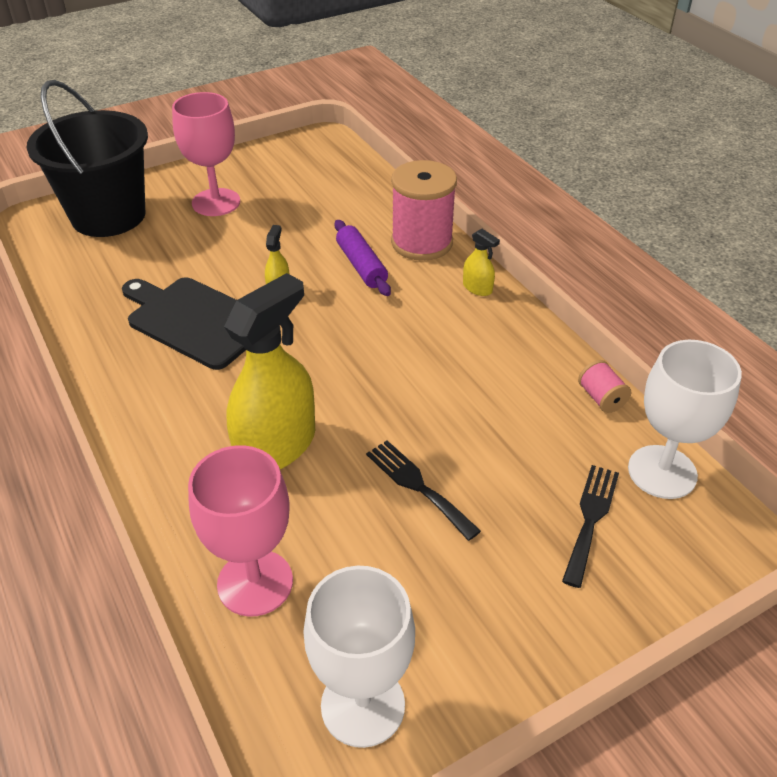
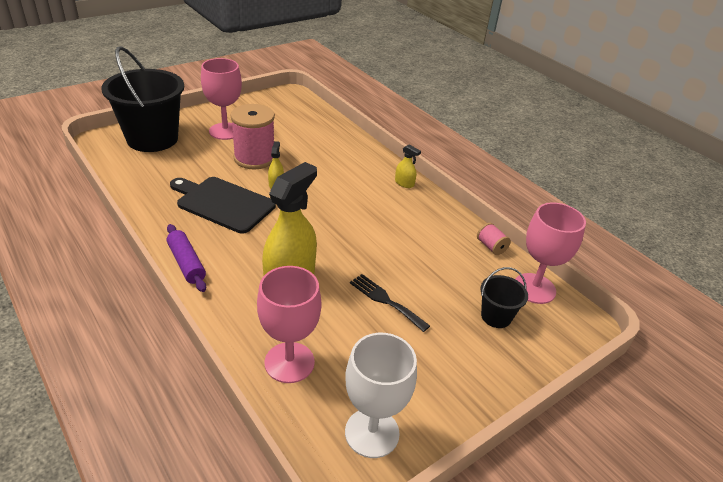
camera: 10 degrees left, 5 degrees down
purple rolling pin [335,220,391,296] -> purple rolling pin moved to [167,224,206,292]
pink spool [391,160,457,261] -> pink spool moved to [231,104,275,169]
black fork [562,465,619,588] -> black bucket [481,267,528,328]
white goblet [628,340,742,499] -> pink goblet [515,202,586,304]

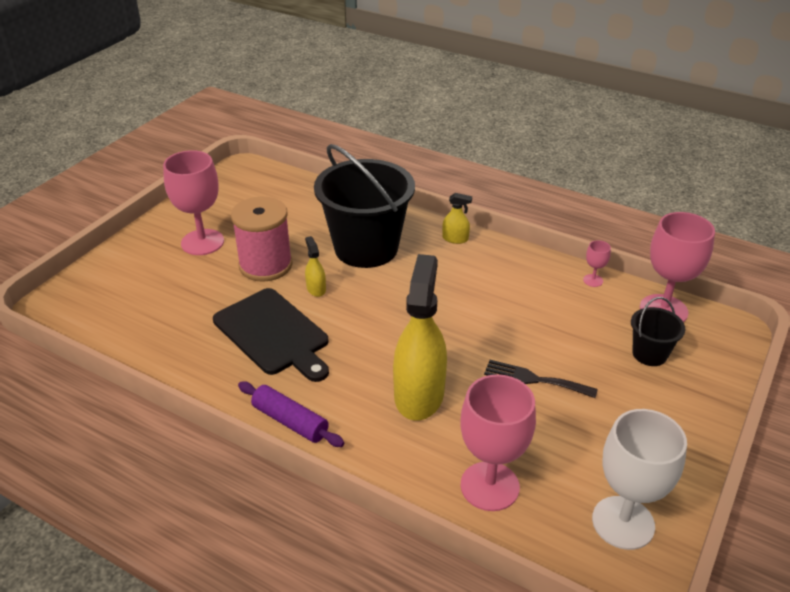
camera: 20 degrees left, 0 degrees up
black bucket [101,46,184,152] -> black bucket moved to [314,144,415,268]
black cutting board [170,177,276,234] -> black cutting board turned 135 degrees counterclockwise [213,288,329,382]
pink spool [477,223,511,255] -> pink goblet [583,240,611,287]

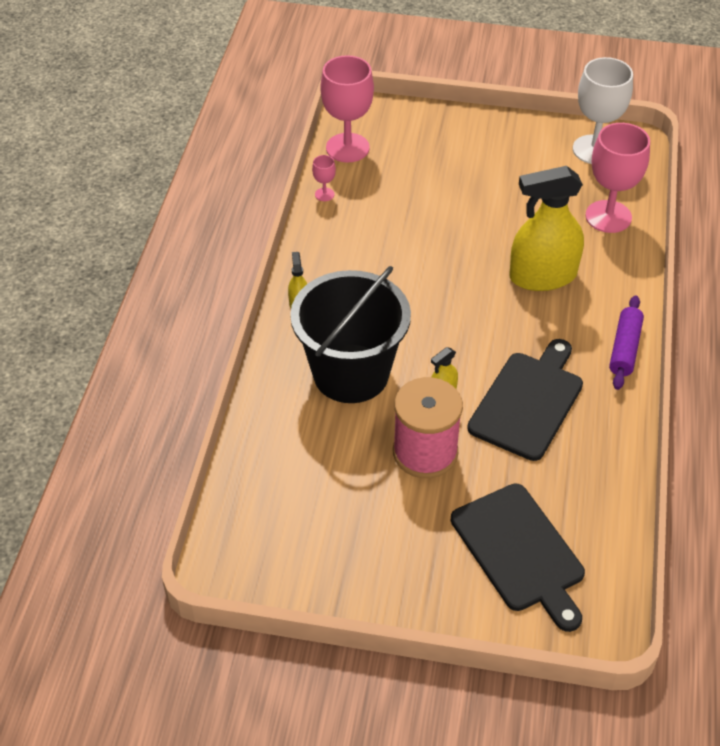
camera: 110 degrees left, 10 degrees up
pink goblet [163,150,224,255] -> none
black fork [484,360,598,398] -> none
black bucket [631,297,685,366] -> none
none -> black cutting board [451,484,585,632]

